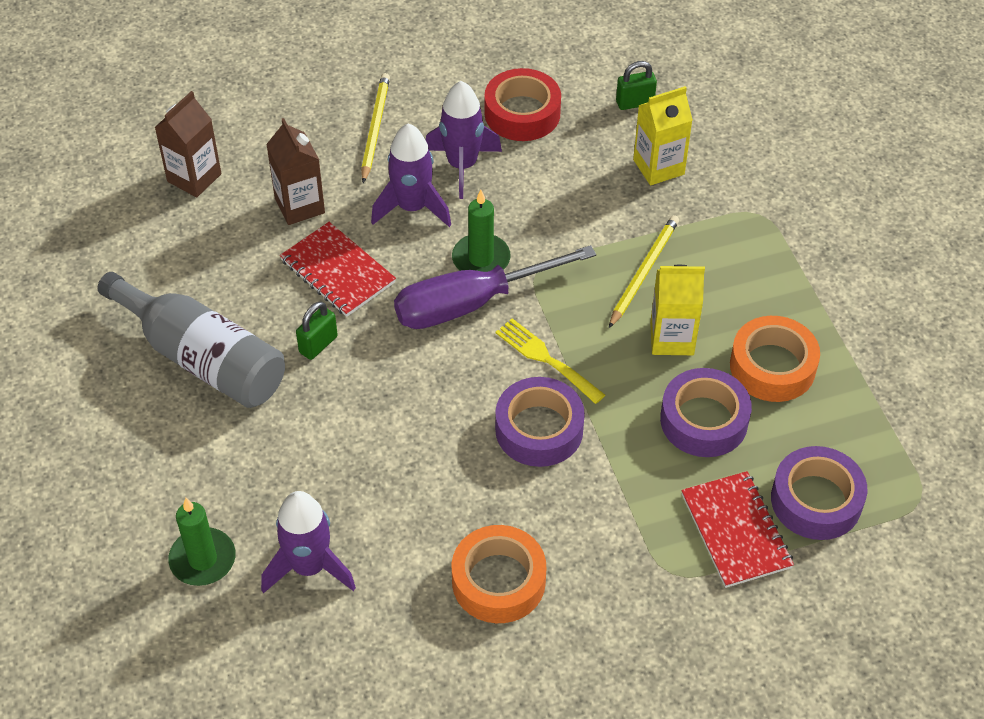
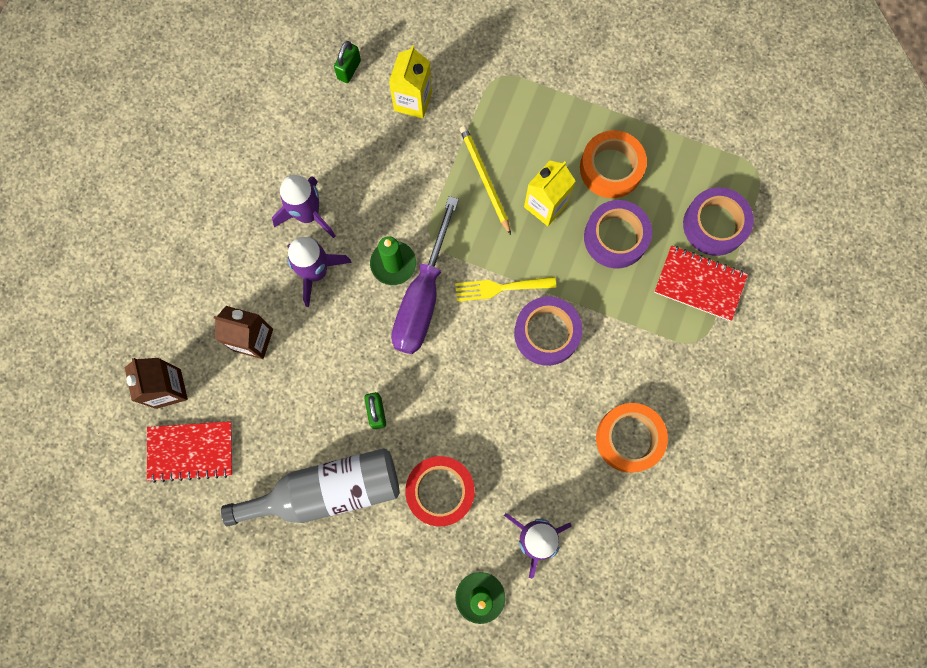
camera: 50 degrees left, 25 degrees up
red notebook [280,222,396,317] -> red notebook moved to [147,421,233,483]
yellow pencil [361,73,390,183] -> none
red tape [484,68,561,141] -> red tape moved to [405,456,475,526]

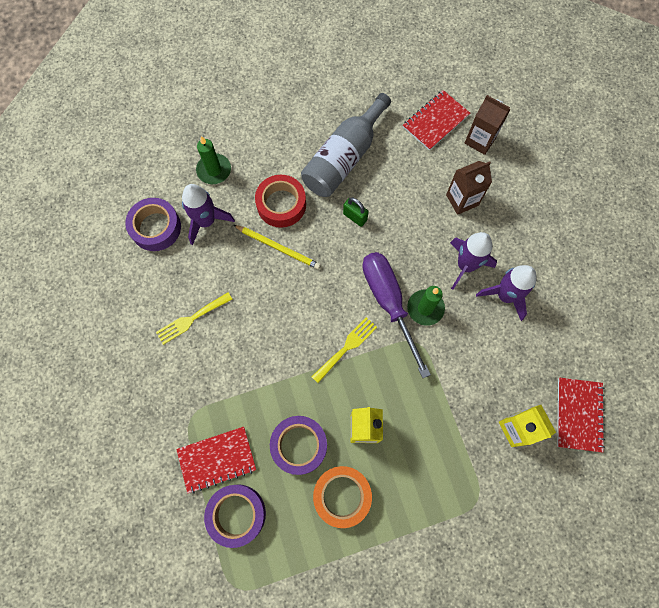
camera: 140 degrees right, 5 degrees down
green padlock [334,41,361,83] -> red notebook [557,378,605,453]
yellow pencil [460,126,511,235] -> yellow pencil moved to [234,225,321,269]
purple tape [514,297,582,366] -> purple tape moved to [125,198,181,251]
orange tape [596,403,668,473] -> yellow fork [156,292,233,345]

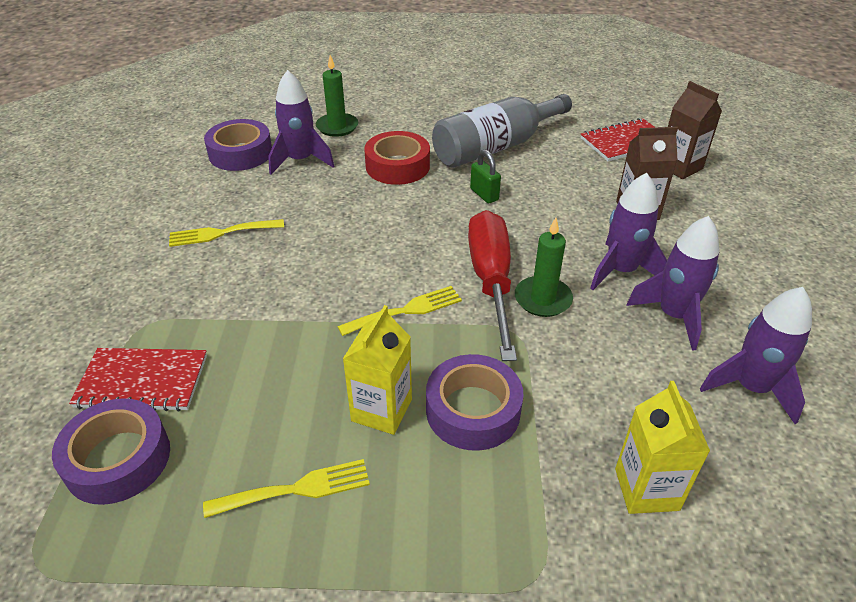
camera: 20 degrees right, 30 degrees down
yellow pencil [234,225,321,269] -> none
purple tape [270,416,327,475] -> purple tape moved to [426,354,524,451]
orange tape [313,466,372,528] -> yellow fork [203,459,370,518]
purple screwdriver [362,252,431,378] -> red screwdriver [468,210,517,361]
red notebook [557,378,605,453] -> none
none -> purple rocket [700,287,812,424]

